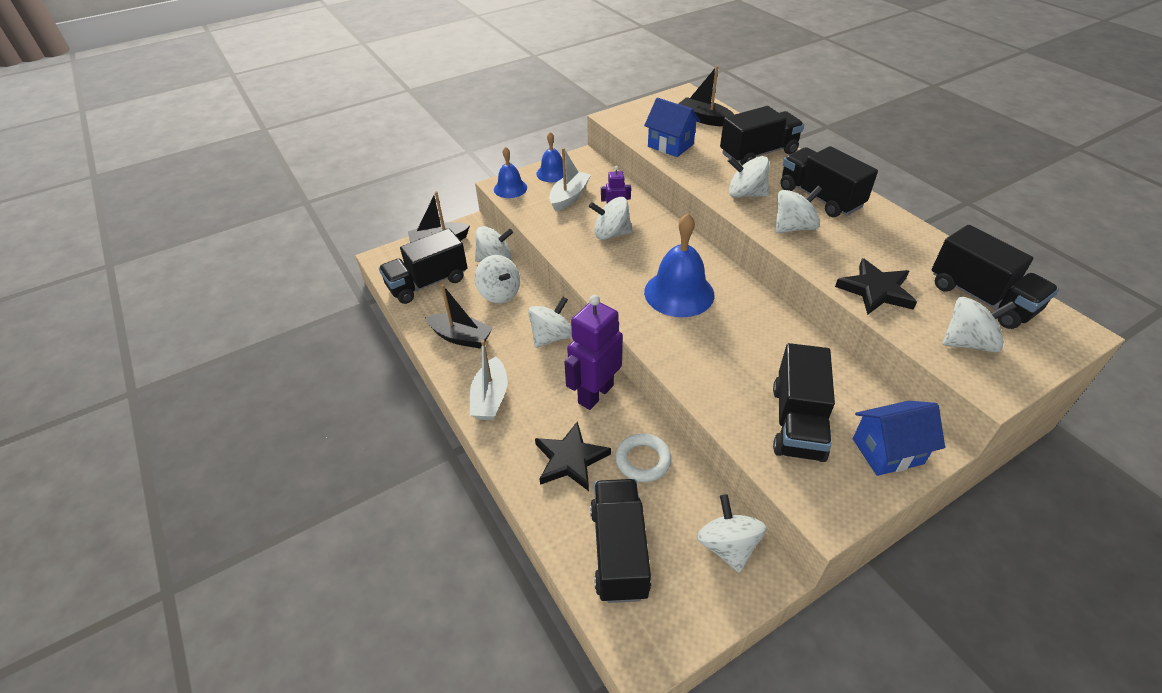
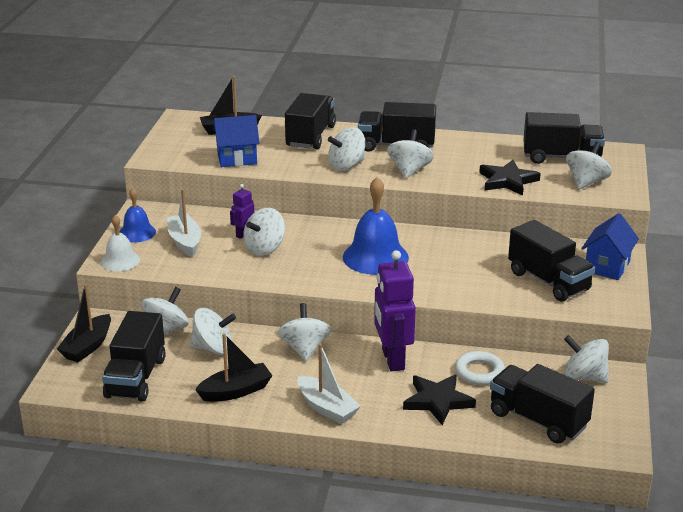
camera: 50 degrees left, 15 degrees down
blue bell [494,147,527,198] -> white bell [101,215,140,271]

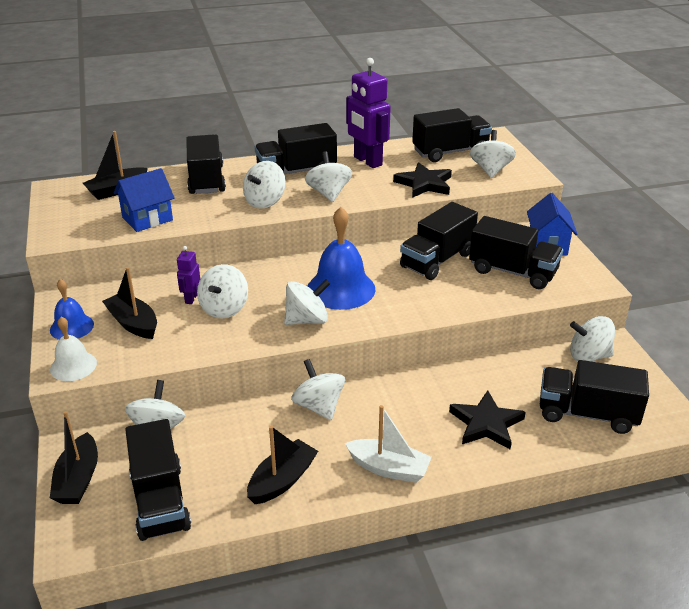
camera: 25 degrees left, 5 degrees up
white boat [167,189,201,257] -> black boat [102,267,157,339]
white spinning top [190,308,236,354] -> white spinning top moved to [284,279,330,325]
purple robot [374,250,416,371] -> purple robot moved to [346,58,391,168]
white ring [455,351,505,385] -> none
none -> black truck [400,202,478,280]

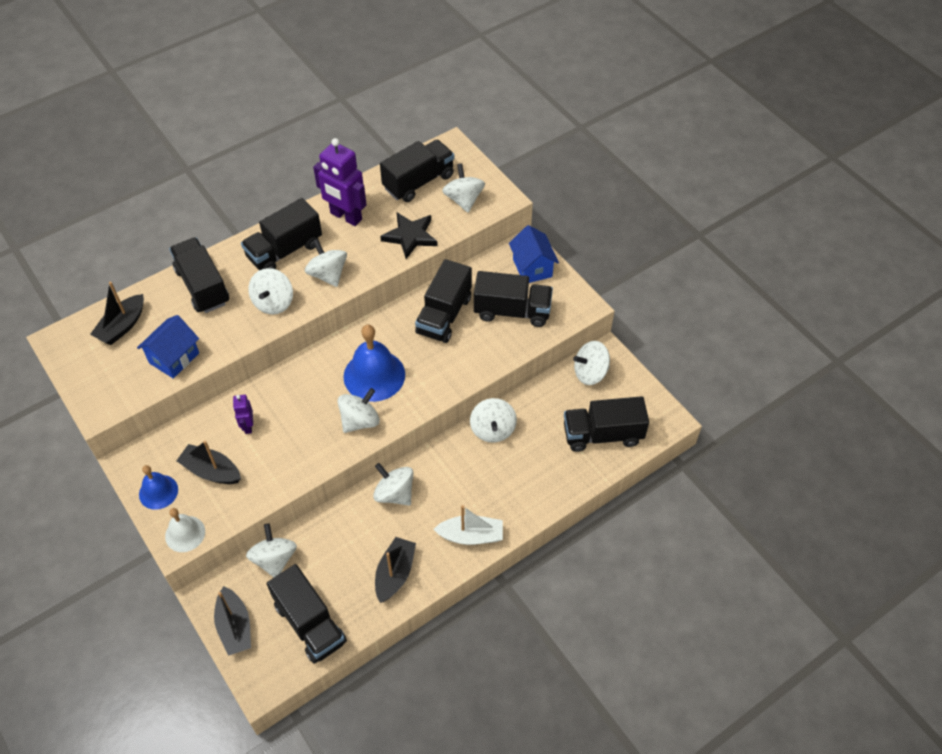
camera: 20 degrees left, 20 degrees up
white spinning top [197,264,248,318] -> white spinning top moved to [470,398,517,443]
black star [449,391,526,449] -> none

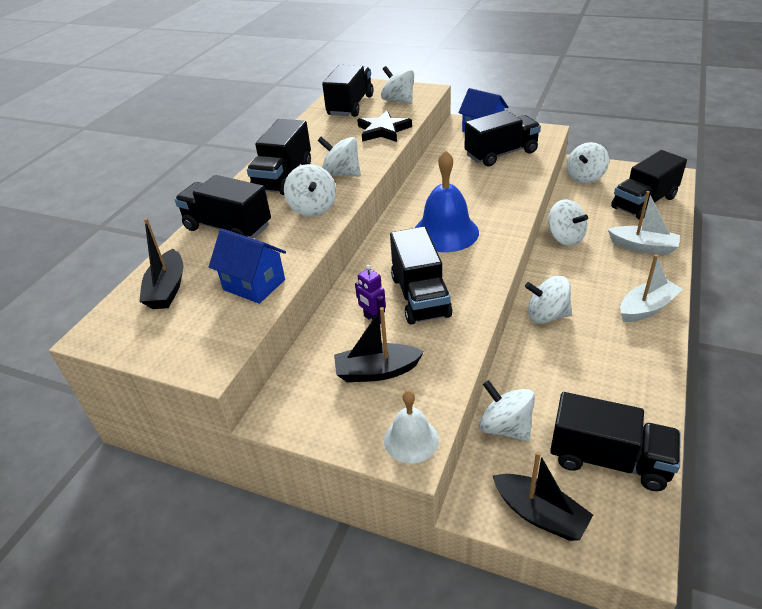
camera: 30 degrees left, 15 degrees down
blue house [137,315,199,379] -> blue house turned 60 degrees counterclockwise [209,229,286,304]
blue bell [139,465,178,510] -> none
purple robot [313,138,367,226] -> none
white spinning top [338,388,380,433] -> none
black boat [375,537,416,603] -> none
black truck [415,259,472,343] -> black truck moved to [390,226,452,325]
none -> white boat [608,191,680,255]

